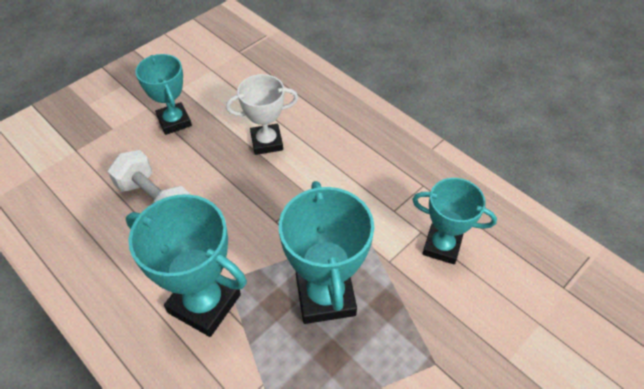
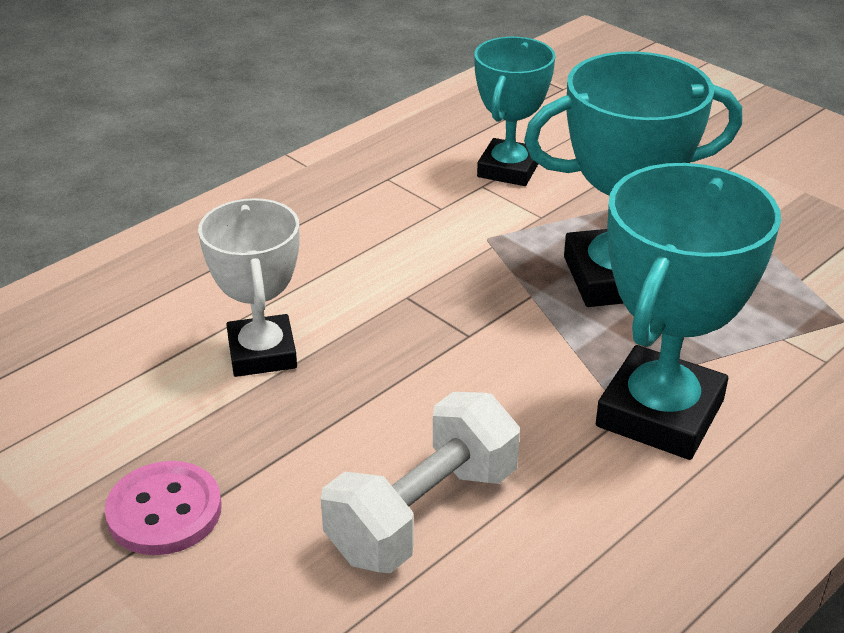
camera: 90 degrees left, 15 degrees down
turquoise trophy [135,54,192,135] -> pink button [105,461,221,555]

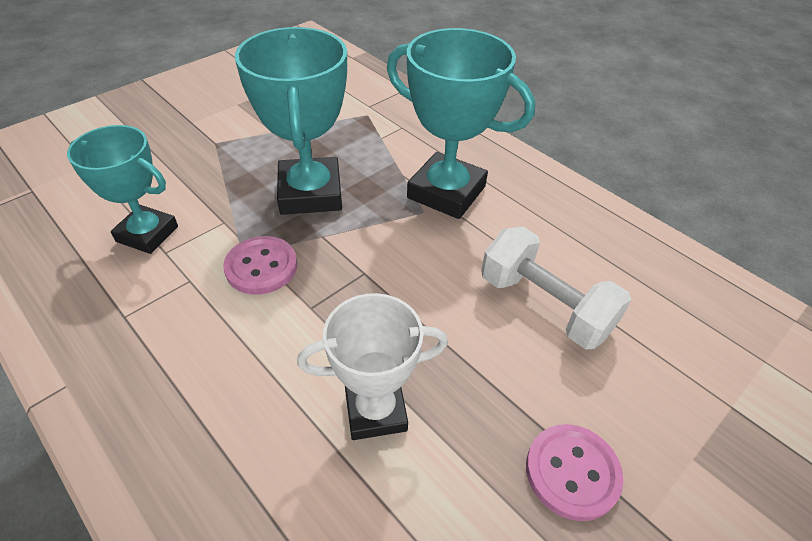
camera: 90 degrees left, 10 degrees up
none -> pink button [223,236,297,295]

